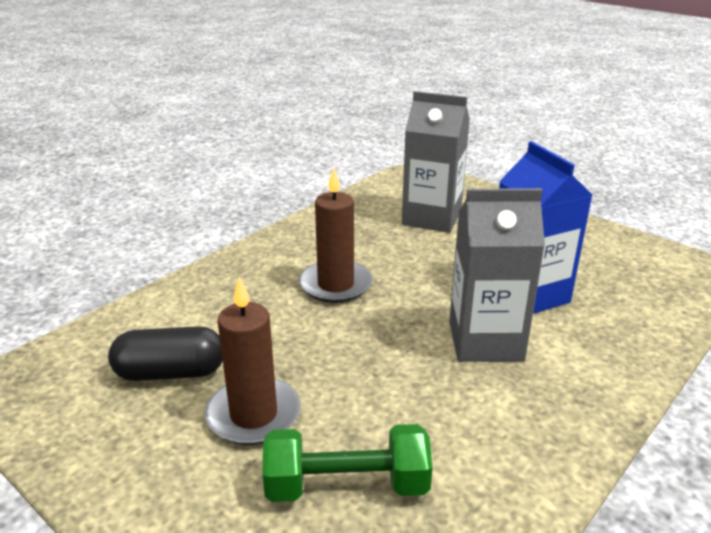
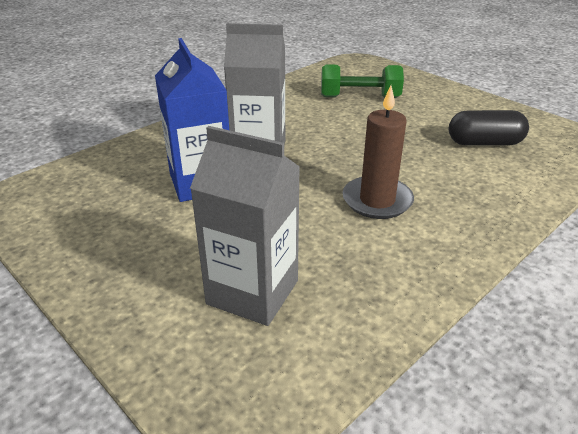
camera: 175 degrees left, 5 degrees up
brown candle [205,277,301,445] -> none

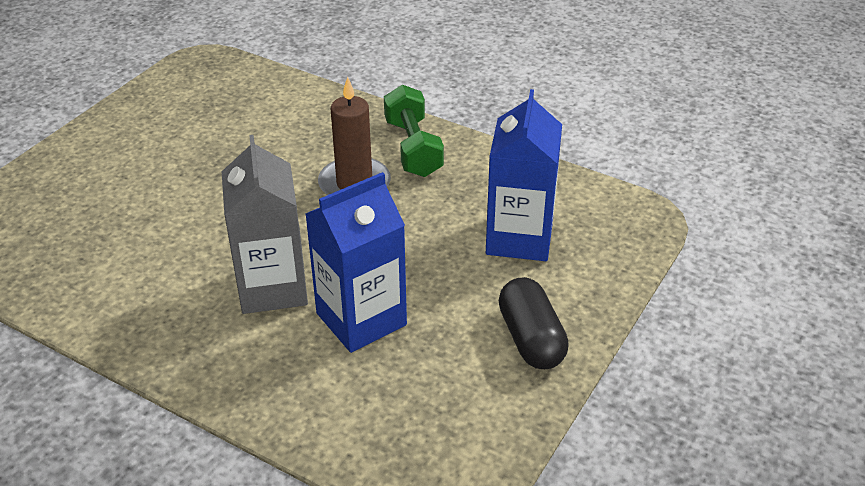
camera: 105 degrees left, 5 degrees up
grey carton [190,126,300,326] -> blue carton [486,89,562,261]
green dumbbell [321,65,404,98] -> green dumbbell moved to [384,85,444,177]
black capsule [449,110,529,146] -> black capsule moved to [499,277,569,369]

